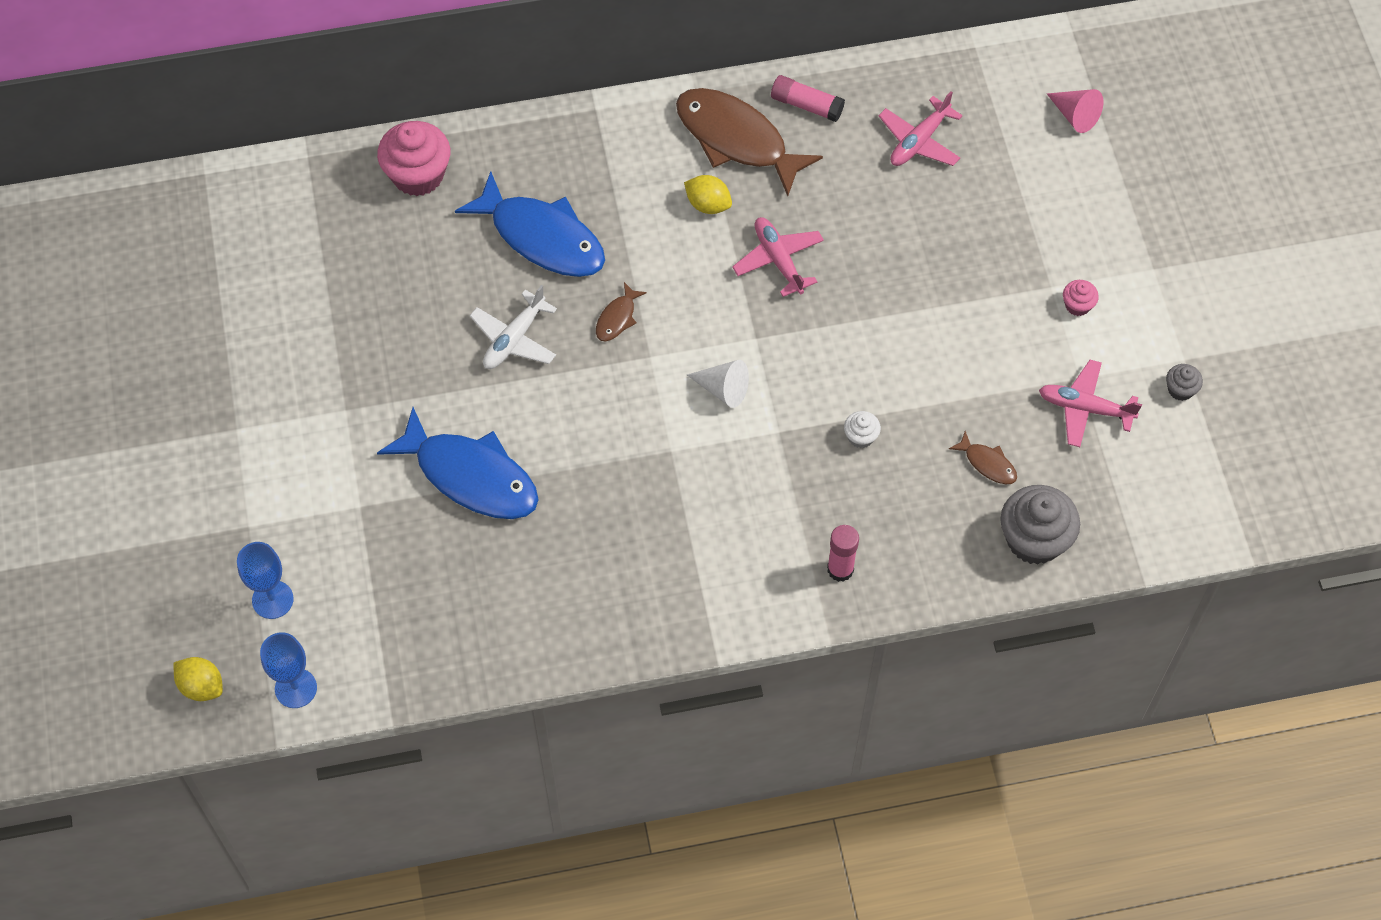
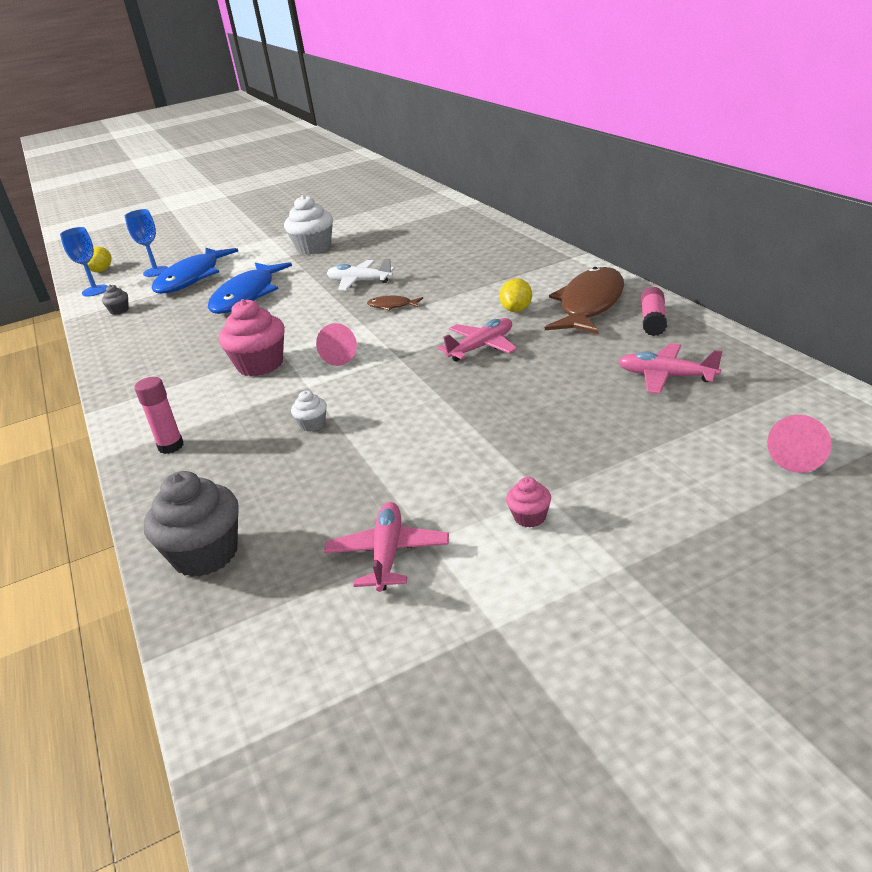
camera: 80 degrees right, 30 degrees down
pink cupcake [377,121,450,196] -> pink cupcake moved to [219,299,285,376]
blue fish [455,171,605,277] -> blue fish moved to [151,248,238,294]
white cone [687,360,749,408] -> pink cone [316,323,357,366]
brown fish [949,431,1017,484] -> none
grey cupcake [1166,364,1203,401] -> grey cupcake moved to [102,285,129,315]
none -> white cupcake [284,195,333,255]

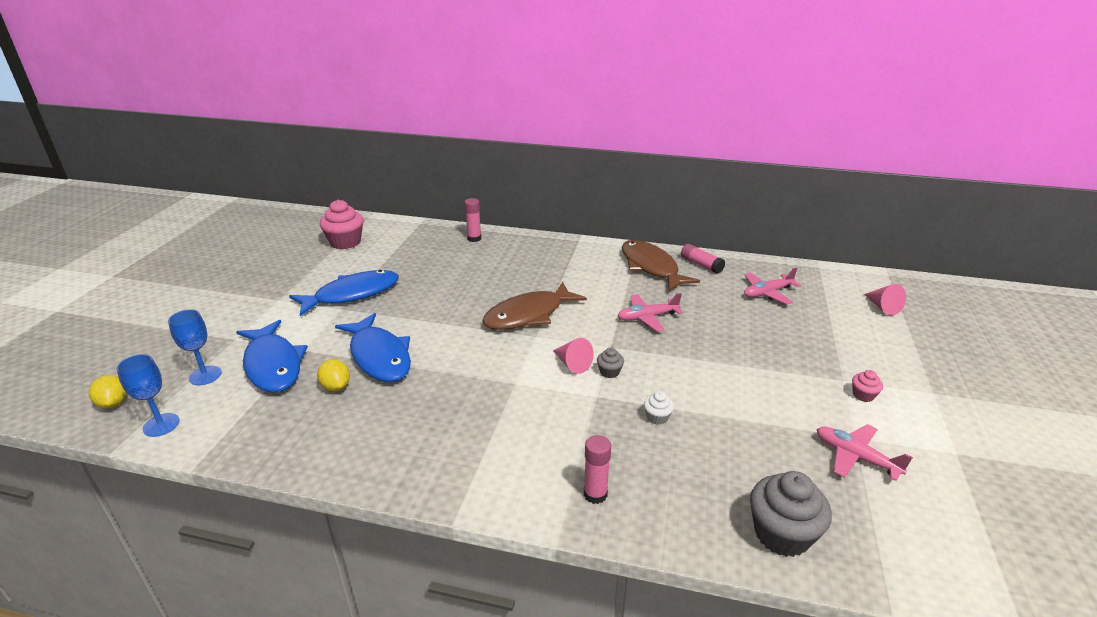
camera: 55 degrees left, 0 degrees up
grey cupcake [102,285,129,315] -> grey cupcake moved to [597,347,624,378]
pink cupcake [219,299,285,376] -> pink cupcake moved to [320,200,364,249]
white cupcake [284,195,333,255] -> blue fish [289,270,399,316]
white plane [327,258,395,290] -> none
brown fish [367,296,423,310] -> brown fish [482,281,587,330], size x2.31
pink plane [438,318,517,362] -> pink plane turned 105 degrees counterclockwise [618,293,683,332]
yellow lemon [499,278,532,312] -> yellow lemon moved to [317,359,350,391]
none -> pink glue stick [464,198,481,242]

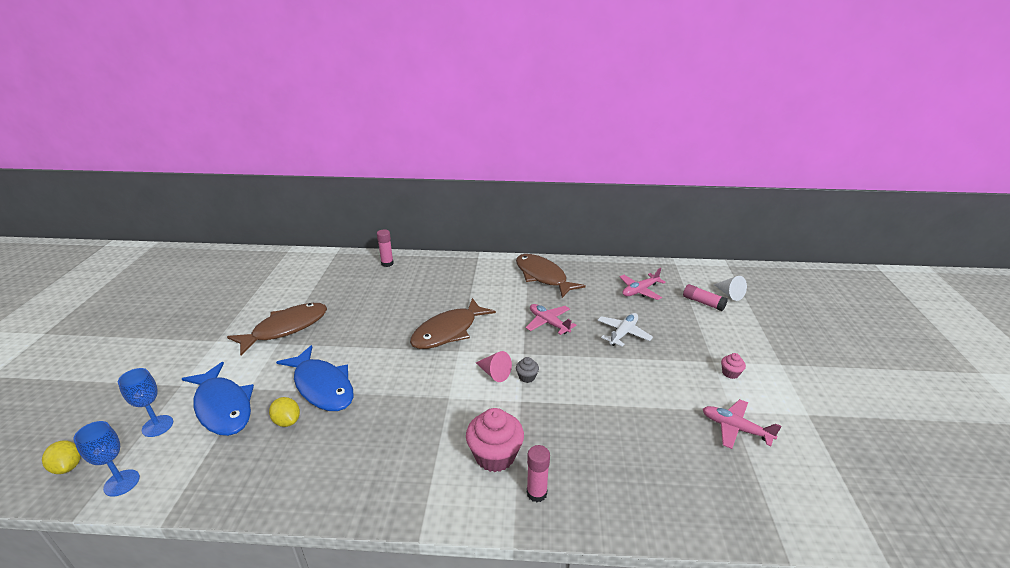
camera: 10 degrees left, 0 degrees up
blue fish [289,270,399,316] -> brown fish [227,303,327,355]
pink cupcake [320,200,364,249] -> pink cupcake moved to [466,408,524,472]
pink plane [618,293,683,332] -> pink plane turned 75 degrees clockwise [526,304,577,335]
white cupcake [644,391,674,425] -> none
pink glue stick [681,244,725,274] -> pink glue stick moved to [683,284,728,311]
grey cupcake [750,471,832,557] -> none
pink cone [864,284,906,316] -> white cone [713,276,747,301]
none -> white plane [598,313,653,347]

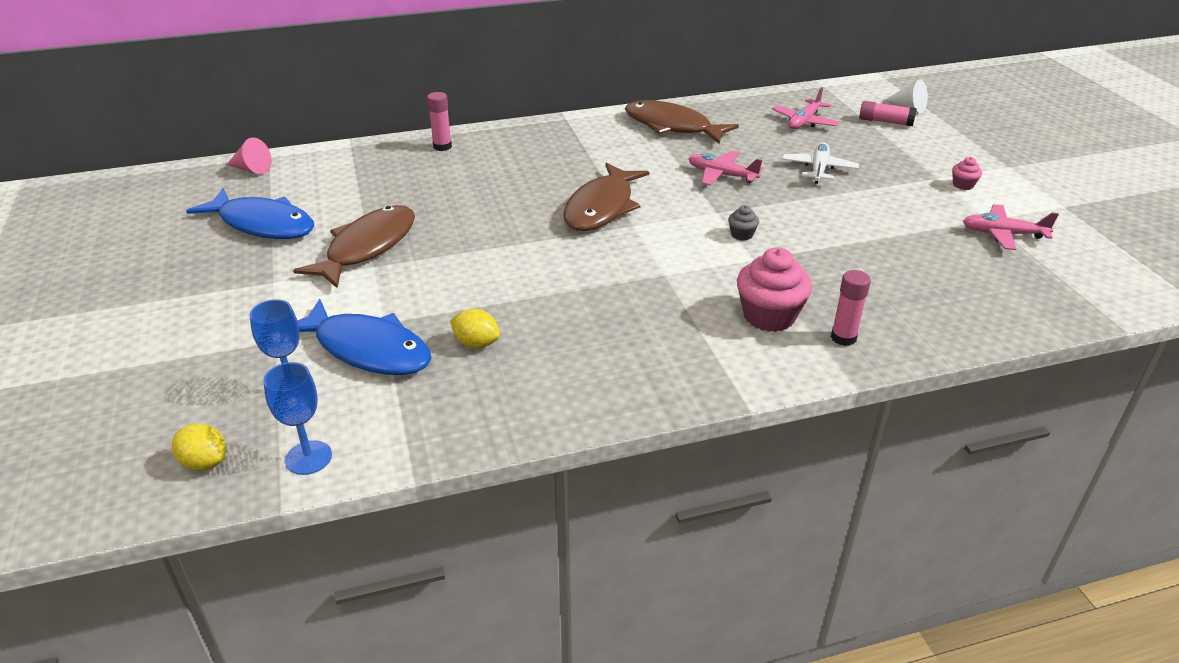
camera: 20 degrees left, 5 degrees up
blue fish [276,345,354,411] -> blue fish moved to [186,189,314,239]
pink cone [476,351,512,382] -> pink cone moved to [227,138,272,174]

